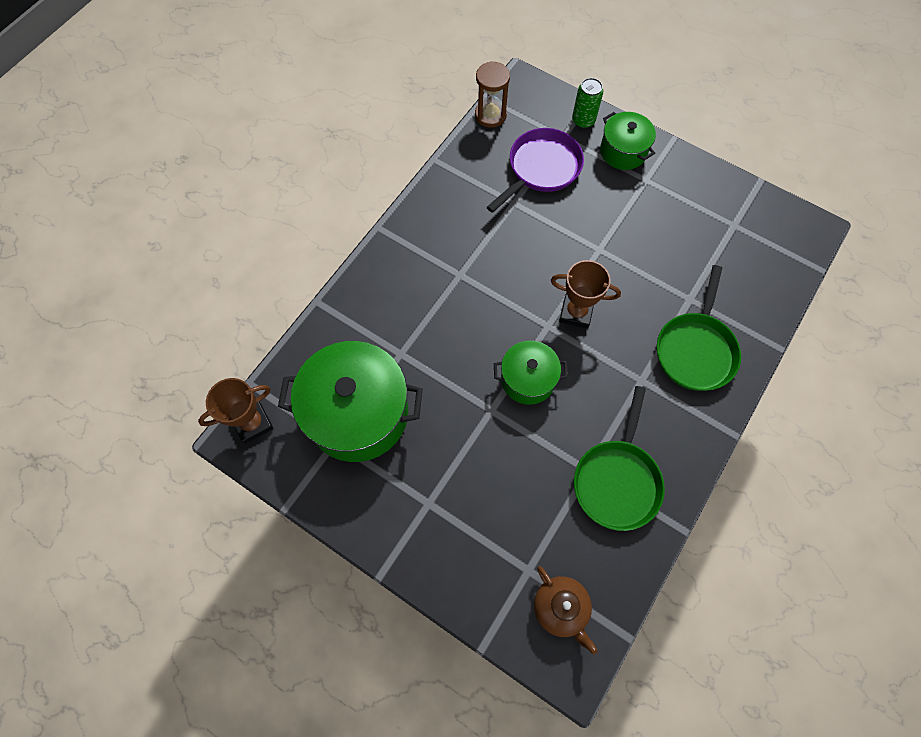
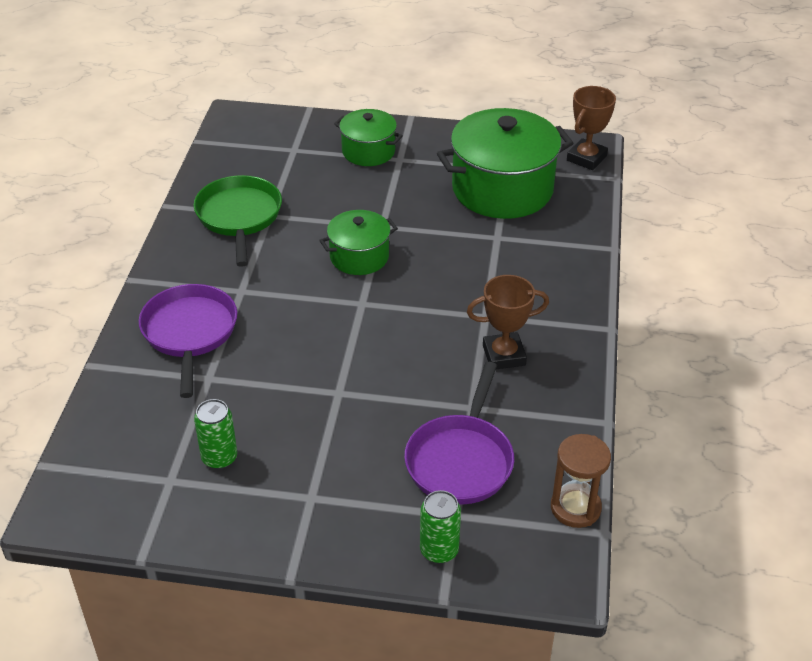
camera: 155 degrees right, 25 degrees down
brown teapot [534,566,598,655] -> none
brown trophy [551,260,621,329] -> brown trophy moved to [467,275,549,369]
green pot [600,112,656,170] -> green pot moved to [334,109,403,166]
green pan [657,265,741,391] -> purple pan [139,284,237,398]
none -> green can [194,399,237,469]

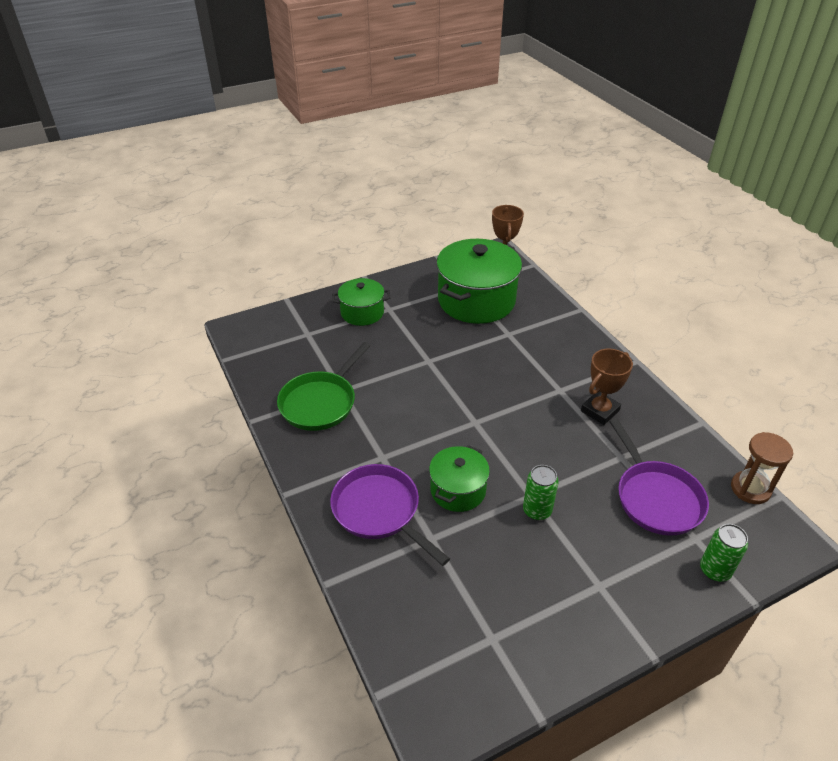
camera: 35 degrees left, 0 degrees up
green pan [194,175,282,267] -> green pan turned 105 degrees counterclockwise [277,342,371,431]
green can [194,399,237,469] -> green can moved to [523,465,559,520]
green pot [319,210,398,275] -> green pot moved to [429,445,490,512]

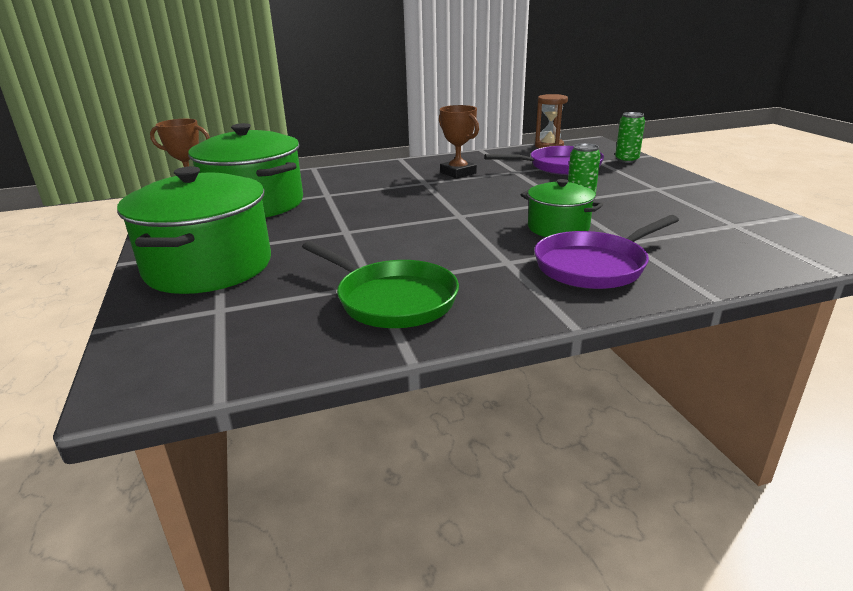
camera: 80 degrees left, 15 degrees down
green pot [332,278,390,326] -> green pot [117,166,271,294], size x1.83

